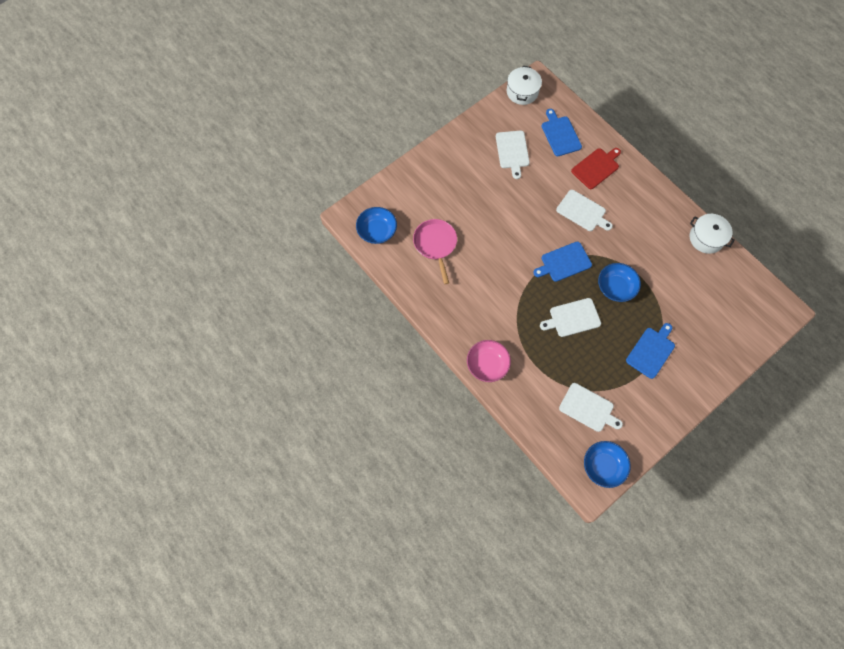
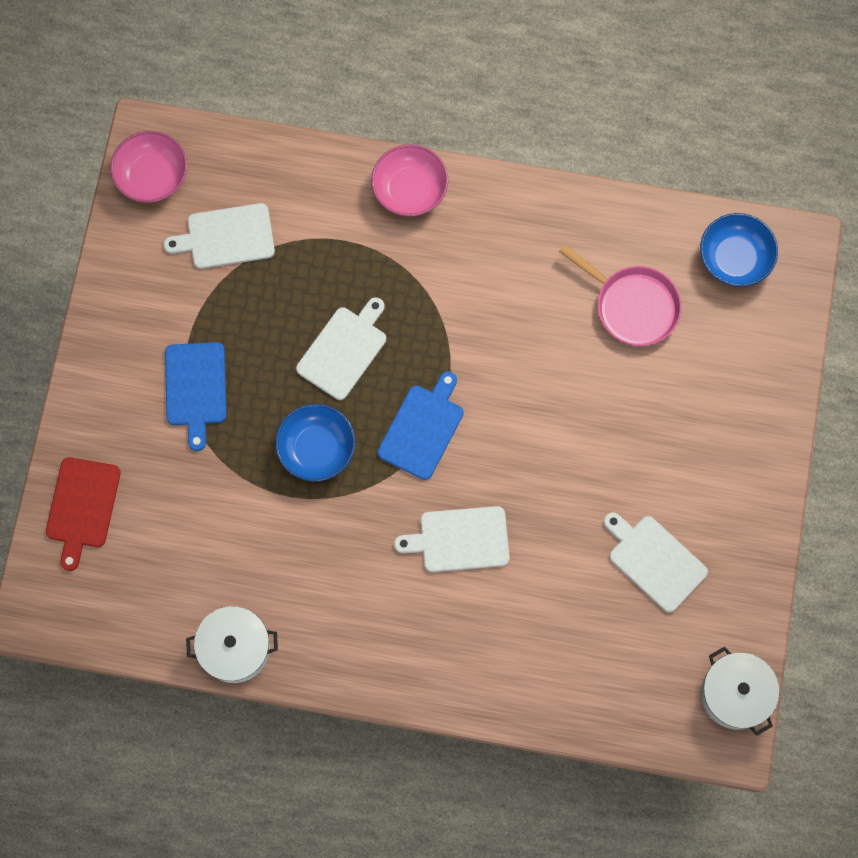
camera: 140 degrees right, 5 degrees up
blue cutting board [542,109,582,156] -> none
red cutting board [571,148,621,189] -> red cutting board moved to [46,457,121,571]
blue bowl [584,441,631,488] -> pink bowl [110,131,187,203]

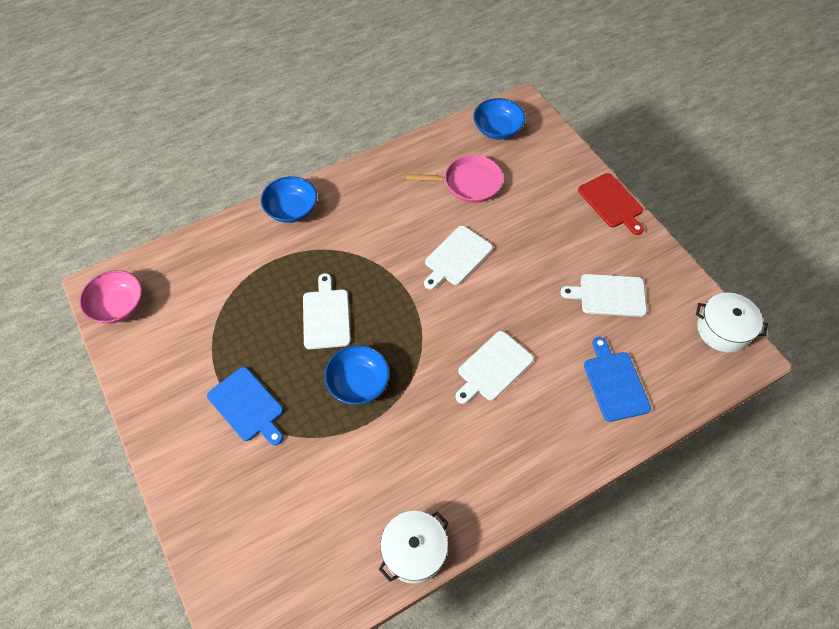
camera: 40 degrees left, 15 degrees down
red cutting board [46,457,121,571] -> red cutting board moved to [578,173,644,235]
white cutting board [164,203,275,269] -> white cutting board moved to [424,226,493,290]
pink bowl [371,144,449,217] -> blue bowl [261,176,317,223]
blue cutting board [377,371,464,480] -> blue cutting board moved to [584,337,651,422]

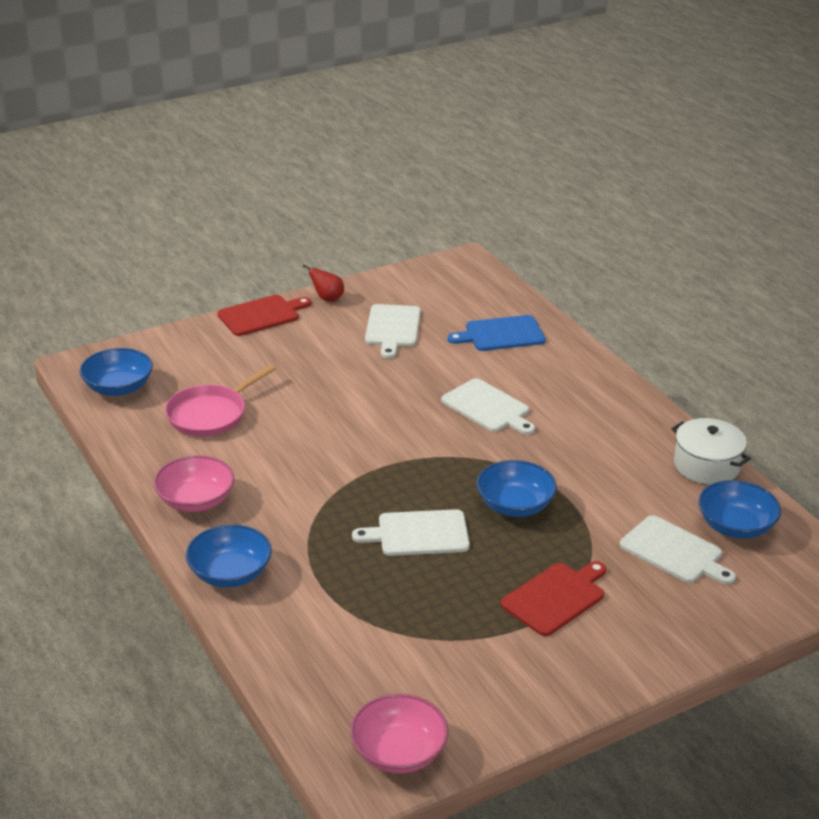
camera: 90 degrees left, 25 degrees down
blue cutting board [207,367,283,446] -> red cutting board [501,561,606,636]
pink pan [406,155,503,203] -> pink pan turned 135 degrees counterclockwise [165,364,276,436]
white cutting board [424,226,493,290] -> white cutting board moved to [620,515,736,585]
white pot [696,293,768,353] -> none
none -> pink bowl [154,455,234,512]
none -> red pear [303,264,344,302]
none -> blue bowl [698,480,781,539]

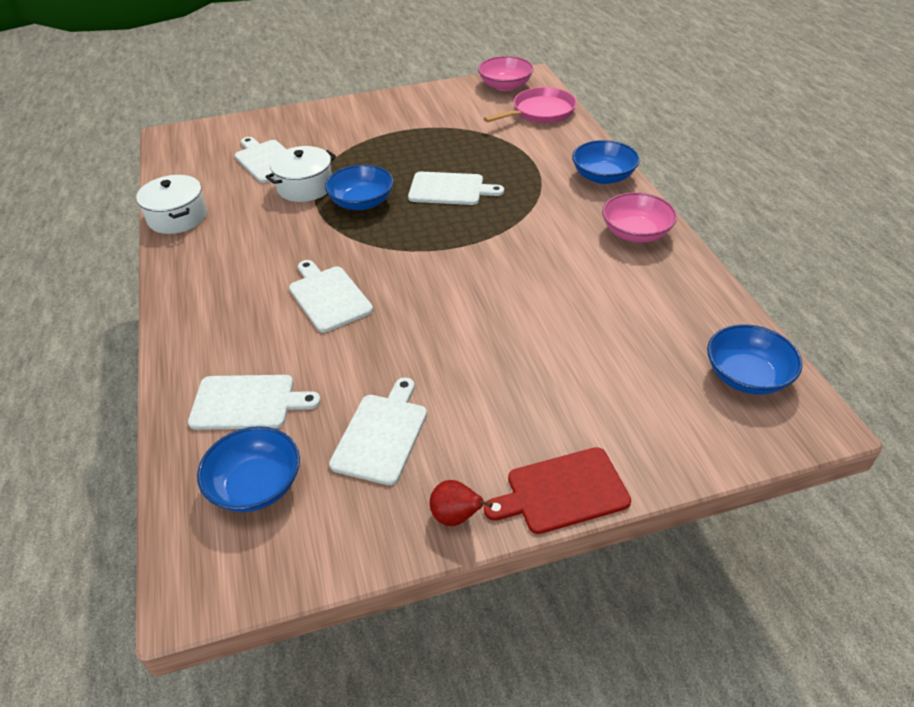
camera: 165 degrees left, 10 degrees up
pink pan [165,364,276,436] -> pink pan moved to [484,87,577,123]
blue cutting board [448,315,546,351] -> white cutting board [188,375,321,430]
red cutting board [501,561,606,636] -> none
blue bowl [698,480,781,539] -> blue bowl moved to [197,426,300,512]
none -> white pot [266,146,336,202]

